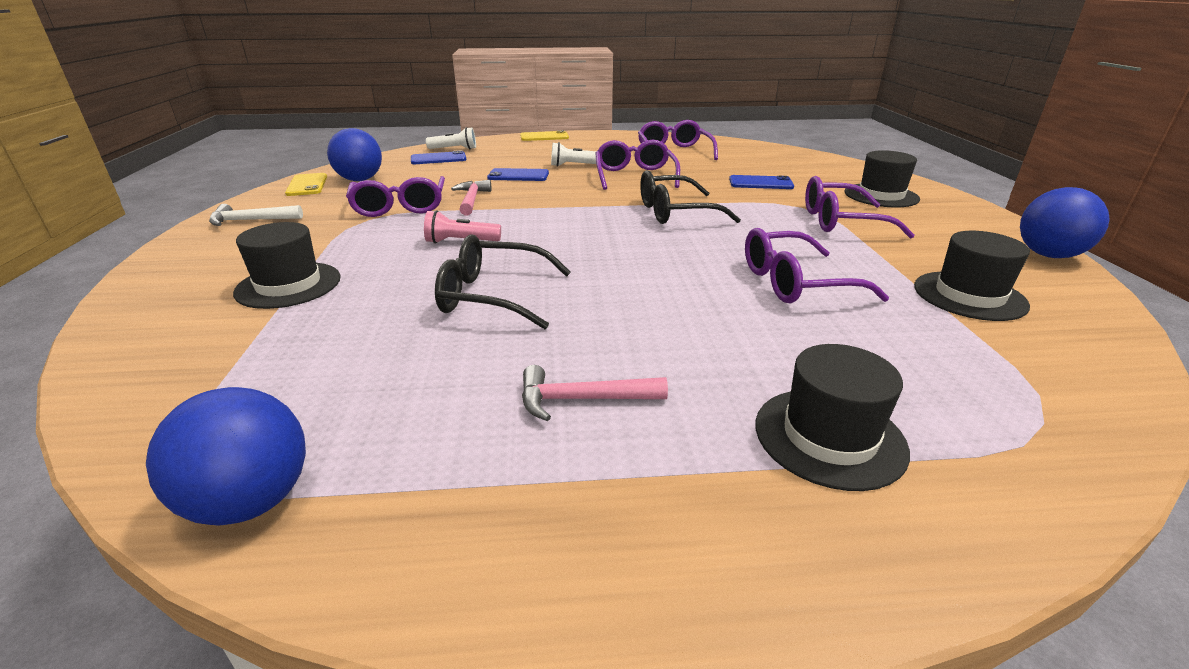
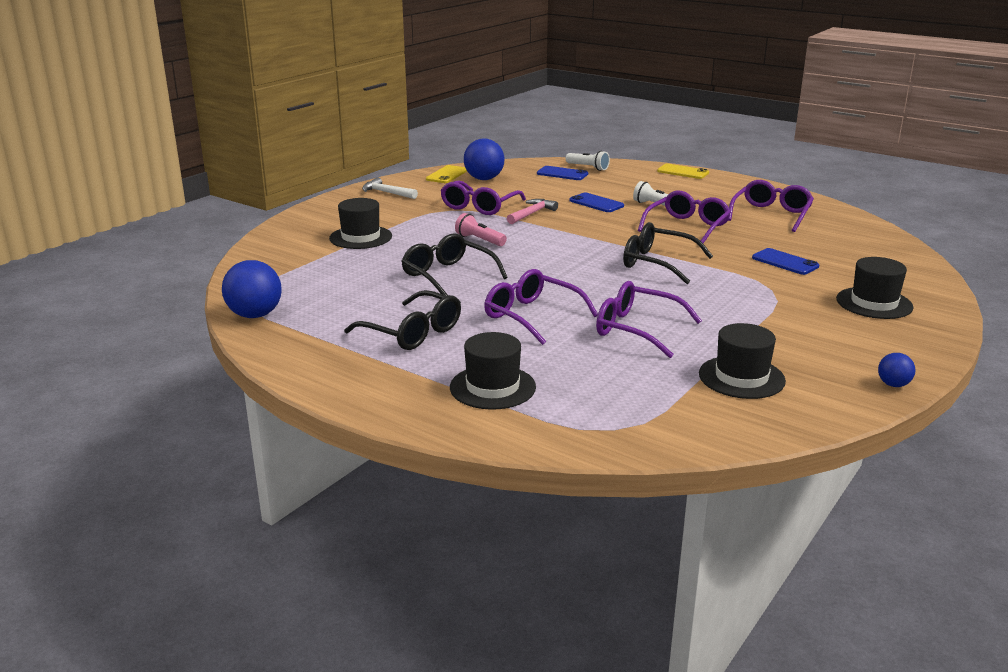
camera: 40 degrees right, 5 degrees down
pink hammer [522,365,668,421] -> black glasses [344,290,461,350]
purple glasses [805,176,915,239] -> purple glasses moved to [484,269,598,345]
blue ball [1020,187,1110,258] -> blue ball [878,353,915,387], size x0.52

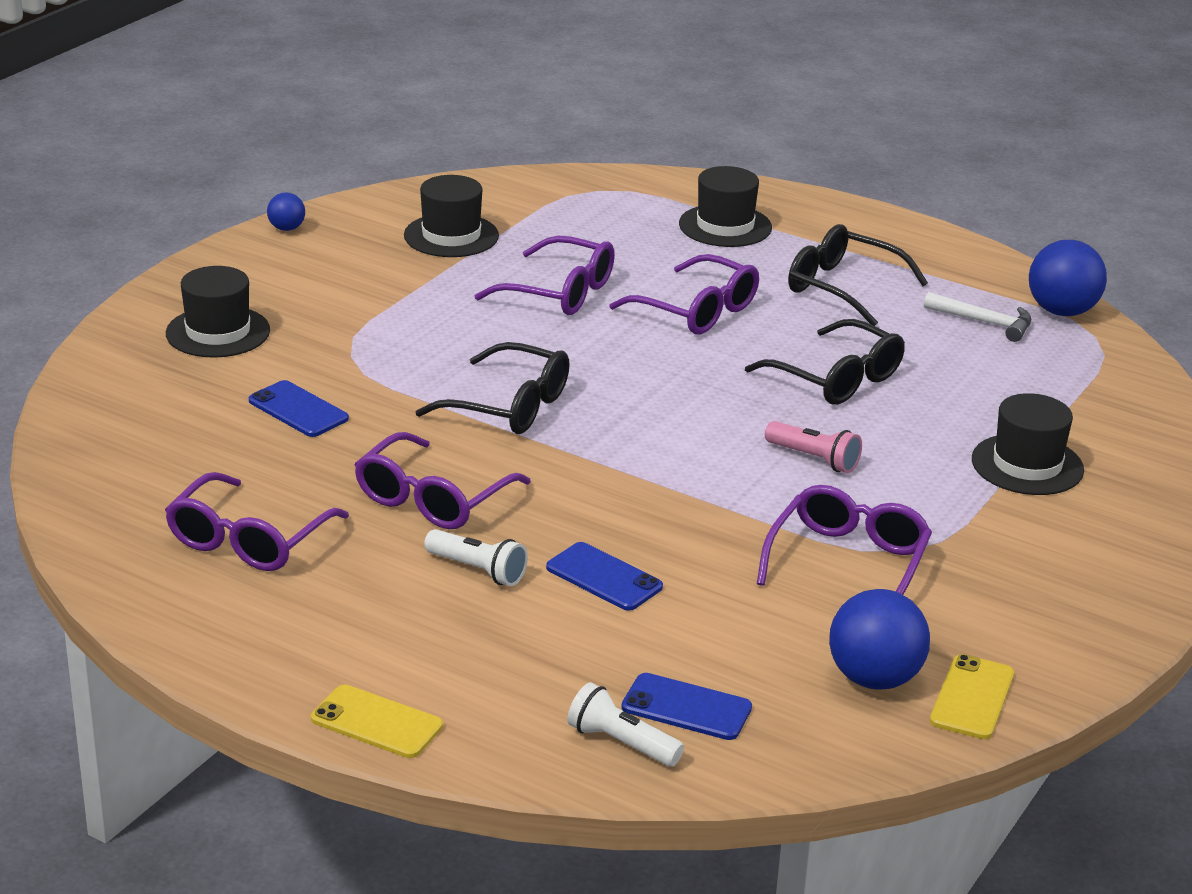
camera: 175 degrees right, 5 degrees up
white hammer [362,177,418,199] -> white hammer moved to [924,292,1031,342]
pink hammer [507,199,558,224] -> none

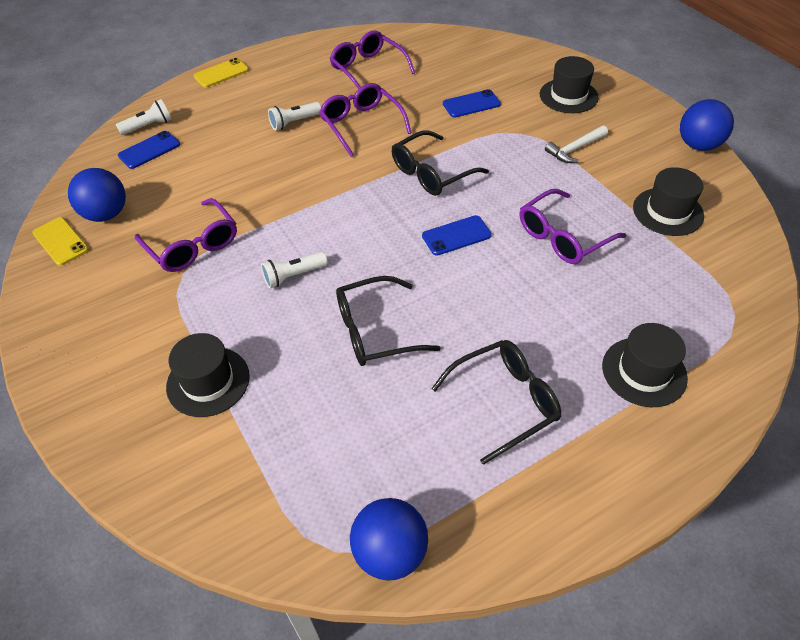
camera: 120 degrees right, 20 degrees up
blue ball [267,193,305,231] -> blue ball [680,99,734,151], size x1.92
blue phone [546,542,663,611] -> blue phone moved to [422,215,492,256]
purple glasses [609,254,759,334] -> none
pink flashlight [765,421,862,473] -> white flashlight [261,252,328,288]
white hammer [924,292,1031,342] -> white hammer moved to [545,126,608,163]

